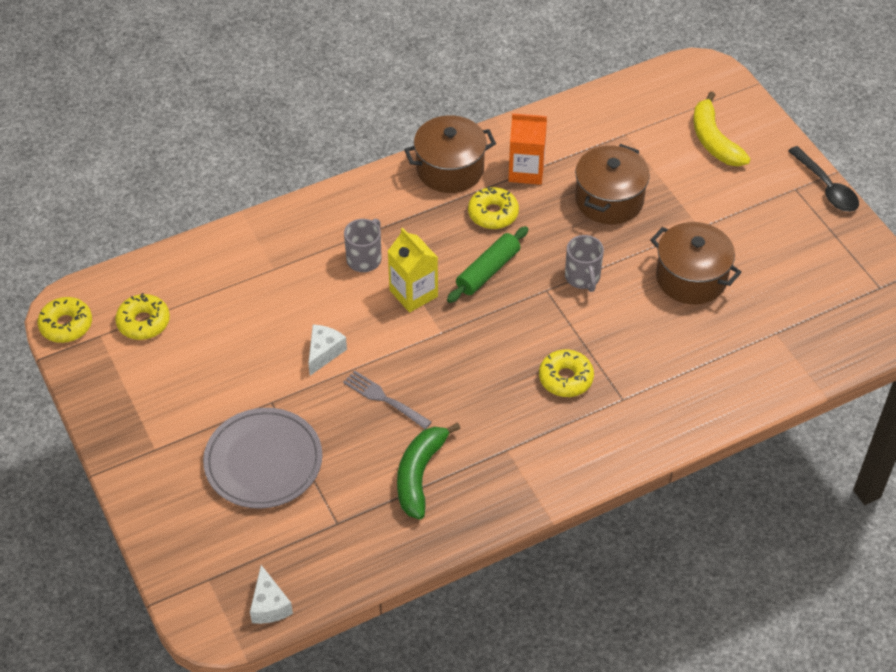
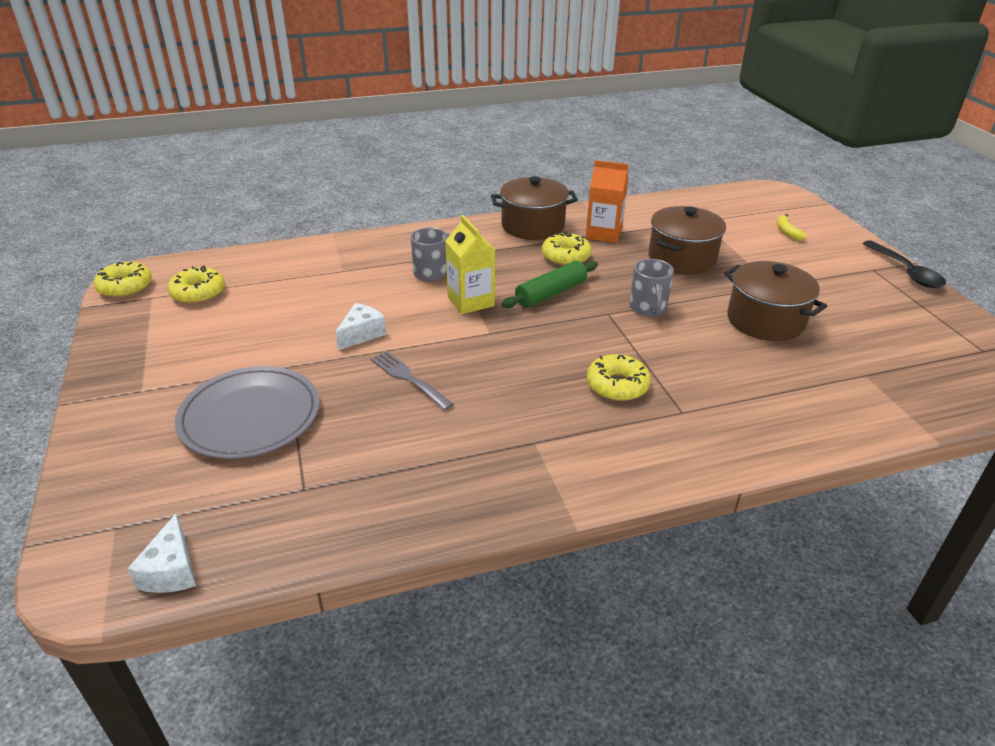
camera: 10 degrees right, 15 degrees down
green banana [397,422,461,519] -> none
yellow banana [693,92,751,166] -> yellow banana [777,214,807,240], size x0.52

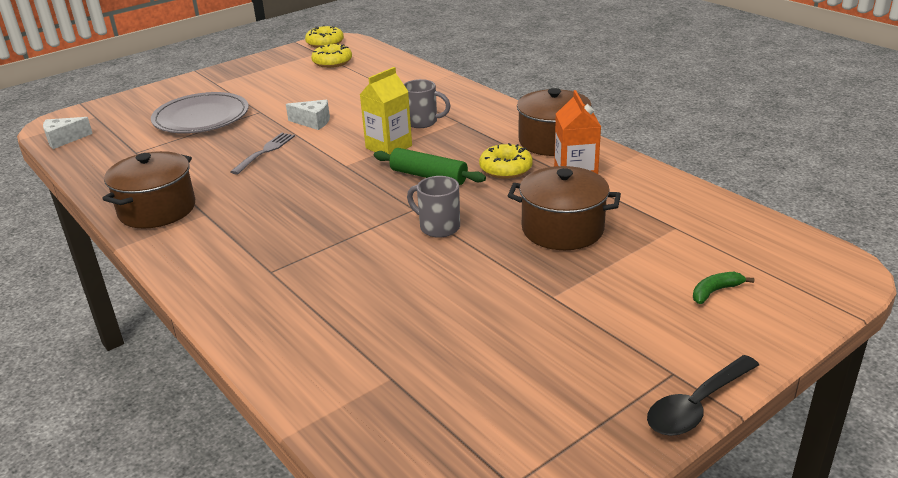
camera: 70 degrees right, 5 degrees down
yellow donut [587,354,651,401] -> none
grey mug [630,259,674,316] -> grey mug turned 60 degrees clockwise [407,176,460,238]
brown pot [724,261,827,341] -> brown pot moved to [102,151,195,229]
yellow banana [777,214,807,240] -> green banana [693,272,754,304]

